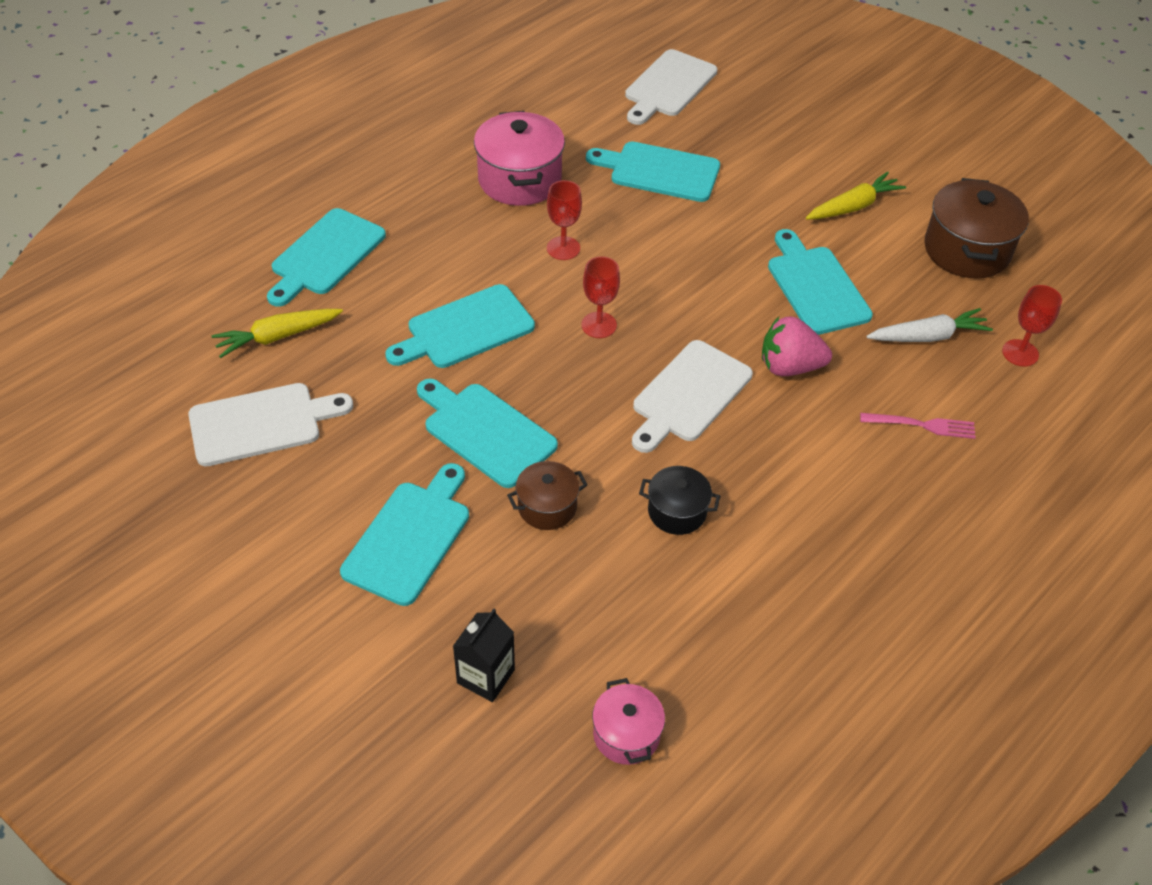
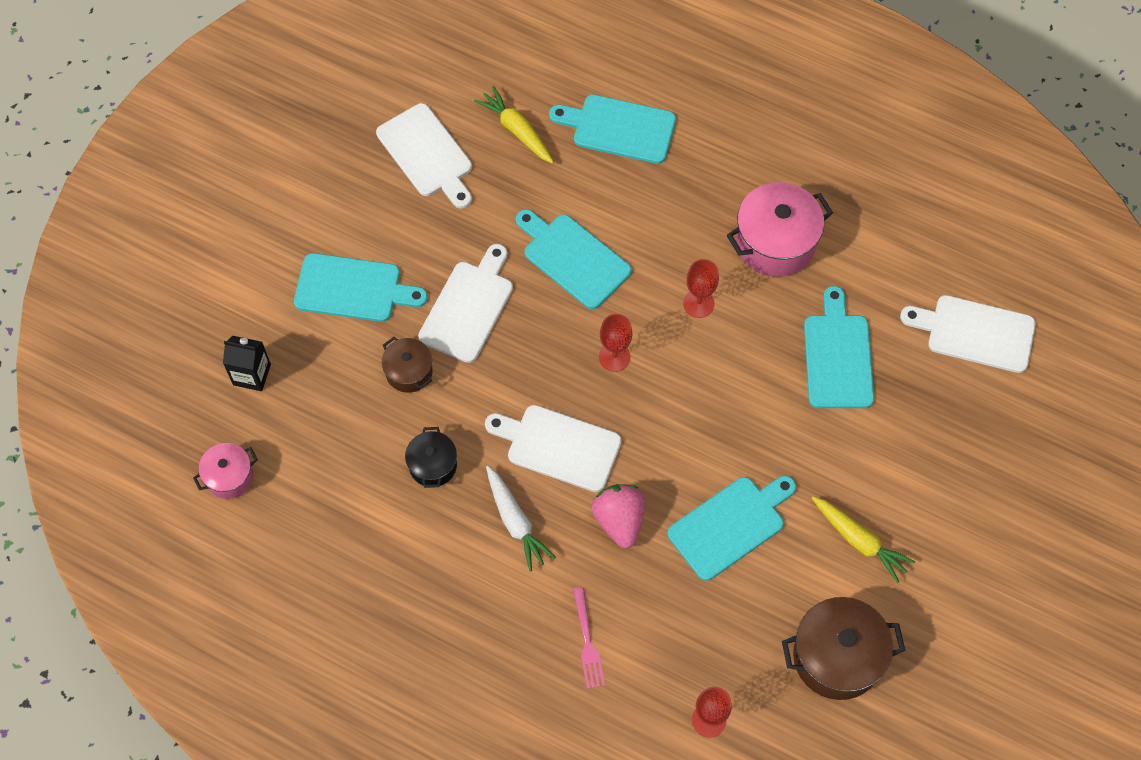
camera: 75 degrees right, 15 degrees up
turquoise cutting board [417,378,558,488] -> white cutting board [418,244,513,363]
white carrot [866,308,993,342] -> white carrot moved to [486,466,556,572]

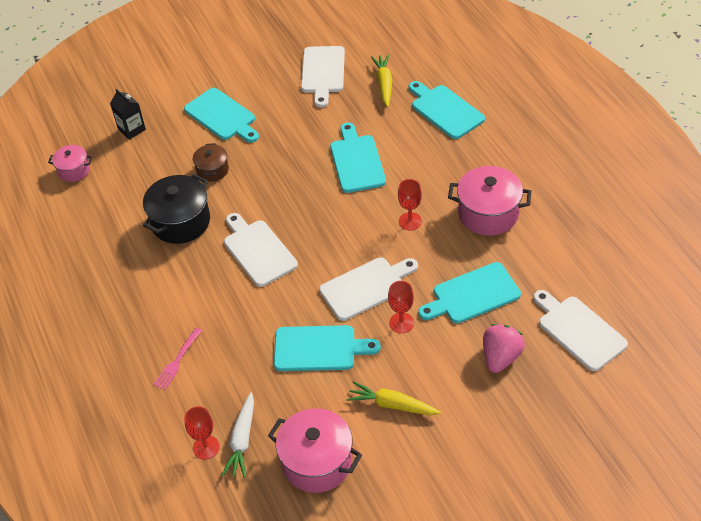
camera: 40 degrees right, 15 degrees down
black pot [405,427,457,488] -> black pot [143,174,210,244], size x1.76
white cutting board [418,244,513,363] -> white cutting board moved to [319,257,418,321]
white carrot [486,466,556,572] -> white carrot moved to [222,392,254,478]
pink strawberry [591,484,646,548] -> pink strawberry moved to [483,324,525,373]
red goblet [599,314,632,372] -> red goblet moved to [388,281,414,333]
brown pot [782,597,905,700] -> pink pot [268,408,362,493]
turquoise cutting board [804,286,874,408] -> turquoise cutting board turned 150 degrees counterclockwise [418,262,521,323]
yellow carrot [812,496,915,583] -> yellow carrot turned 120 degrees clockwise [347,381,441,415]

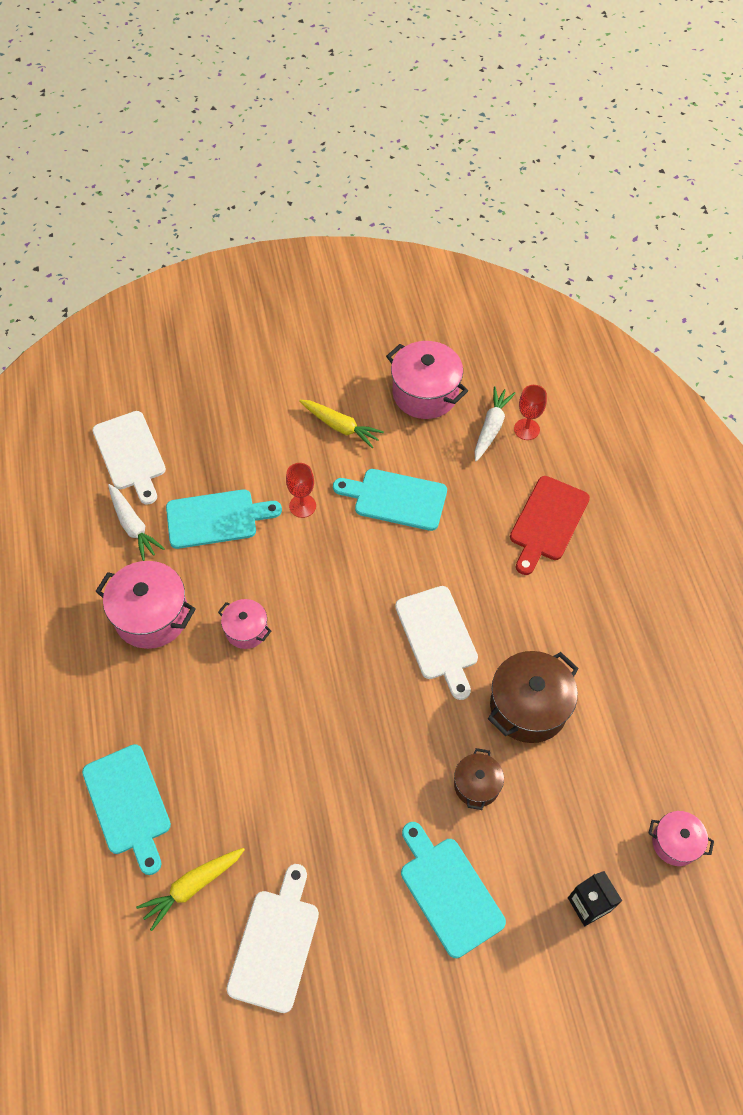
camera: 170 degrees left, 10 degrees up
black pot [143,174,210,244] -> brown pot [488,651,579,743]
pink fork [153,328,202,390] -> red cutting board [510,476,590,575]
white cutting board [319,257,418,321] -> none
turquoise cutting board [330,122,386,193] -> none
yellow carrot [371,54,392,107] -> yellow carrot turned 45 degrees clockwise [136,848,245,931]
red goblet [398,179,422,231] -> pink pot [218,599,271,649]
pink strawberry [483,324,525,373] -> none
none -> white carrot [108,484,165,561]

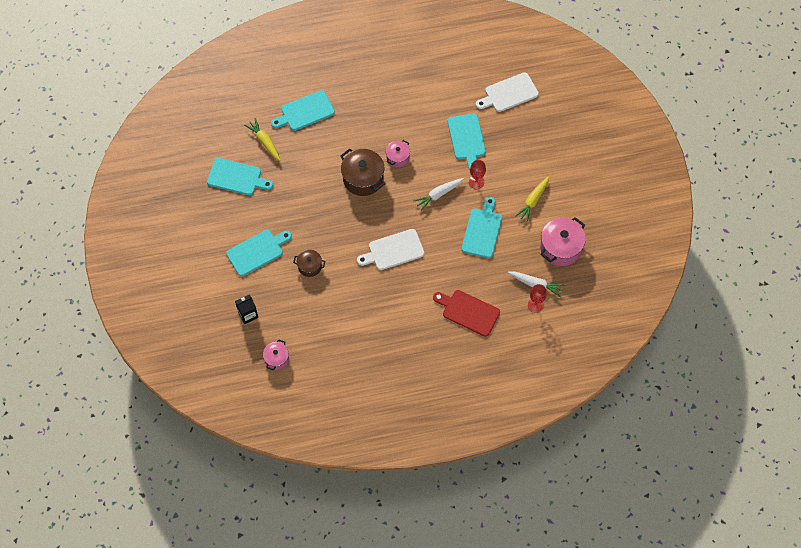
camera: 90 degrees right, 5 degrees up
pink pot [95,561,196,649] -> none
white carrot [108,484,165,561] -> white carrot moved to [413,178,464,211]
white cutting board [227,864,319,1013] -> turquoise cutting board [207,158,273,195]
brown pot [488,651,579,743] -> brown pot moved to [340,148,386,196]

